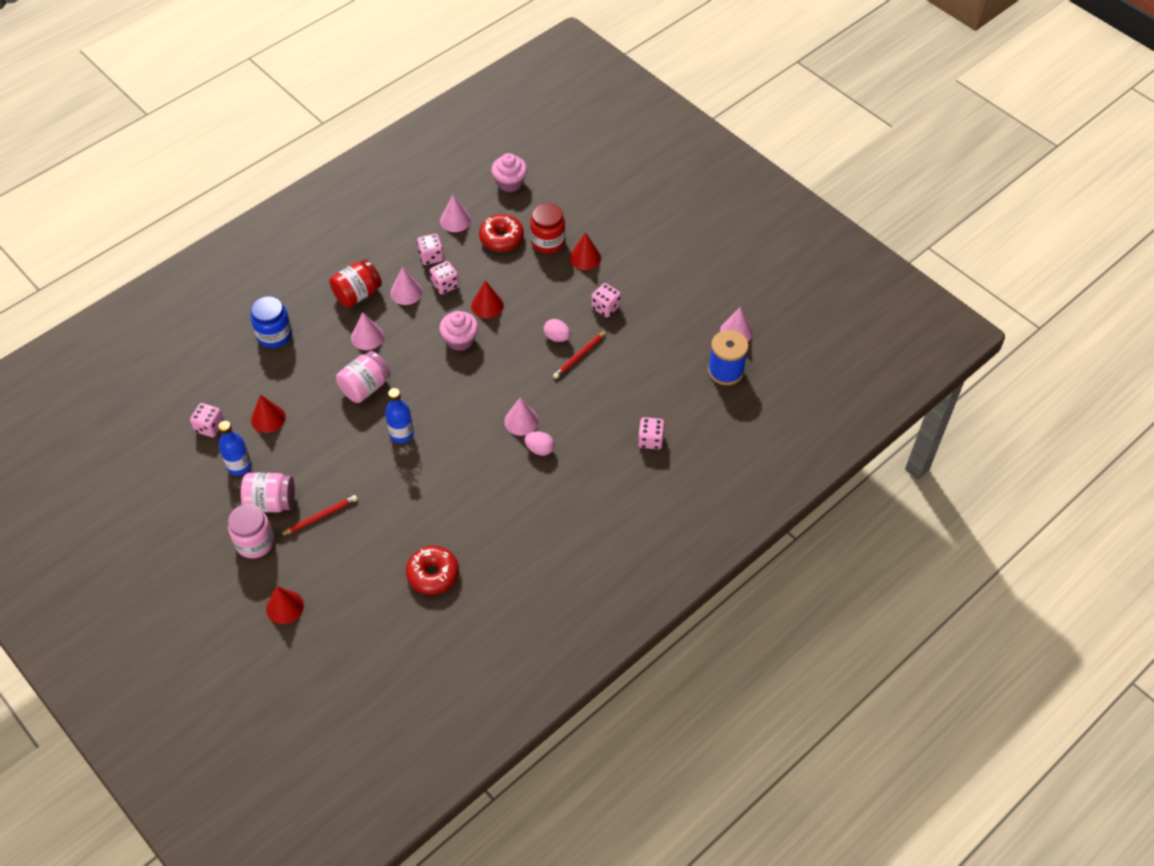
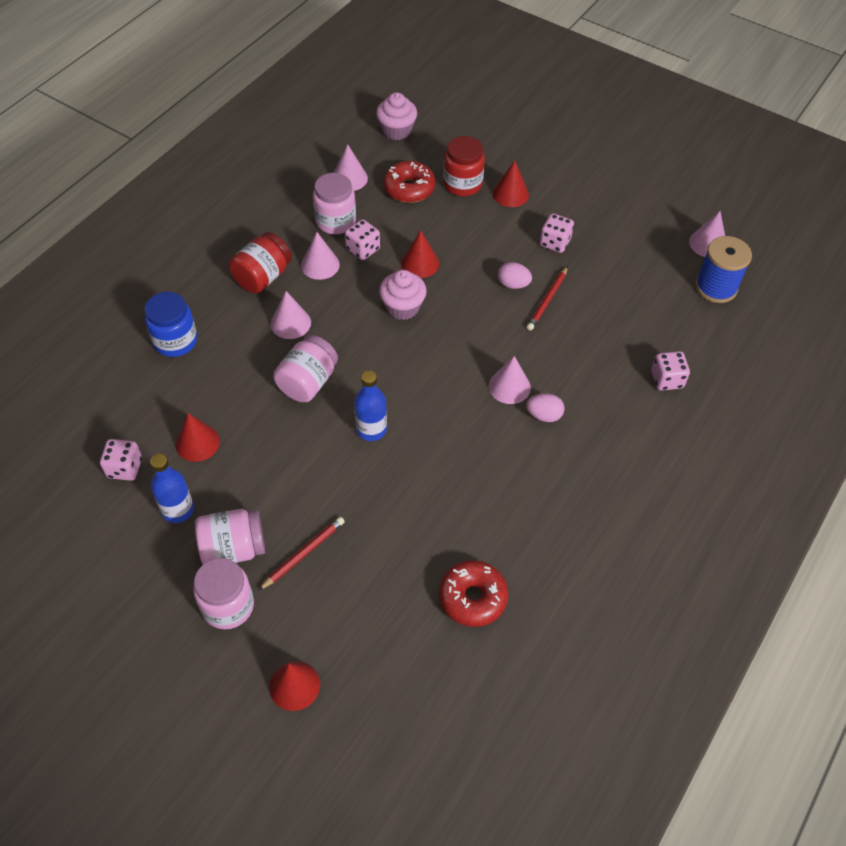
camera: 15 degrees left, 0 degrees up
pink dice [417,234,444,265] -> pink jar [313,173,356,234]

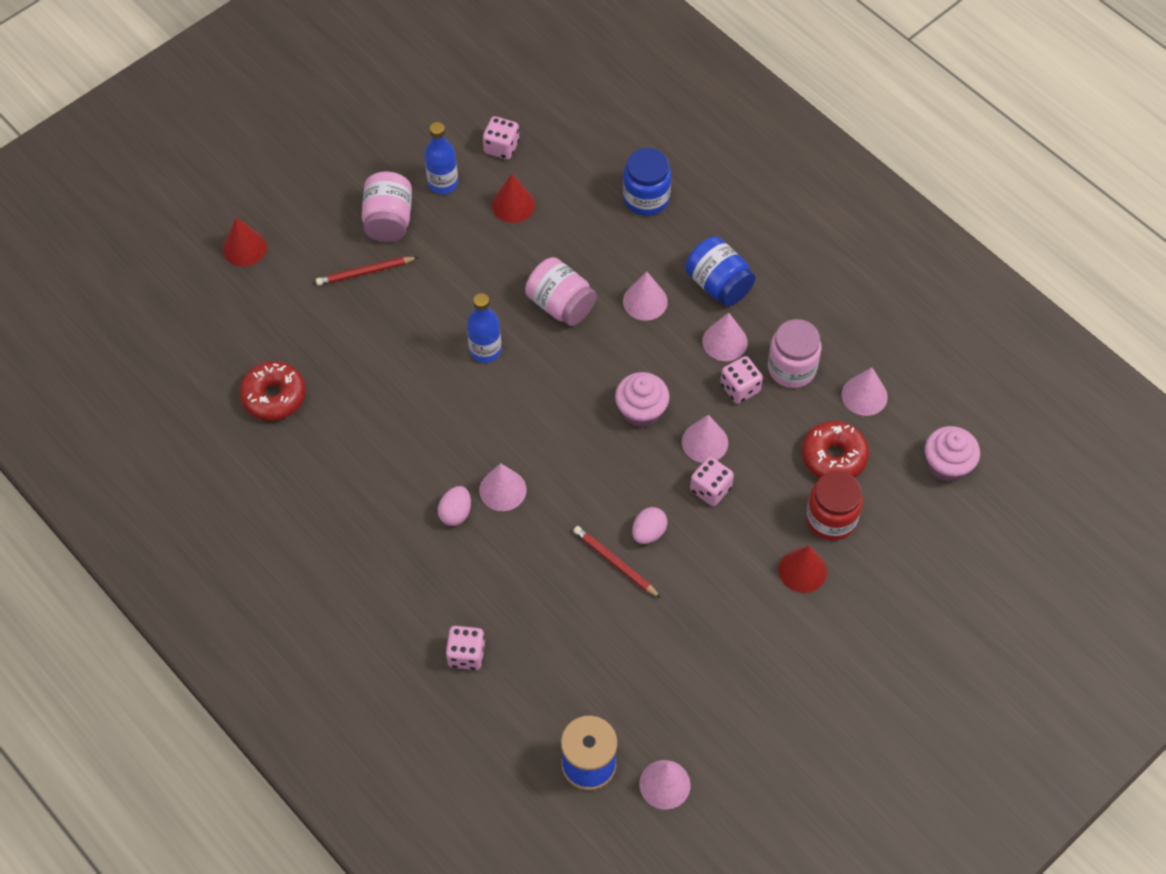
camera: 105 degrees right, 5 degrees up
pink jar [193,558,254,629] -> none
red jar [229,232,292,293] -> blue jar [685,236,756,306]
red pencil [258,517,345,591] -> red pencil turned 105 degrees clockwise [316,257,418,286]
red cone [401,230,439,278] -> pink cone [682,415,728,463]
pink dice [540,213,574,253] -> pink dice moved to [690,457,734,506]

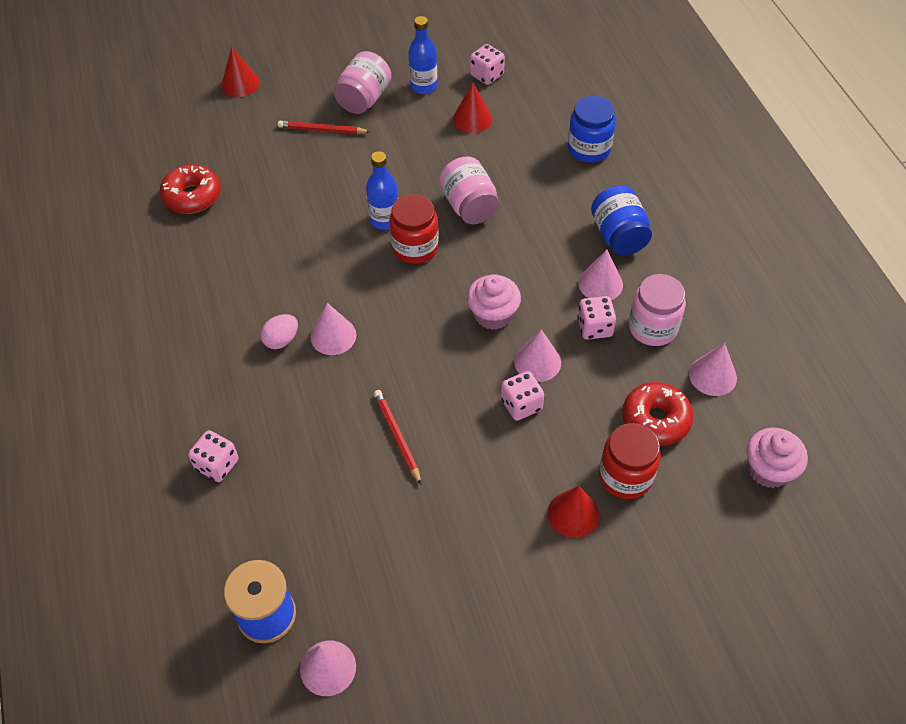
camera: 25 degrees right, 5 degrees down
pink cone [623,272,668,320] -> none
pink egg [632,507,668,544] -> none
none -> red jar [389,194,439,264]

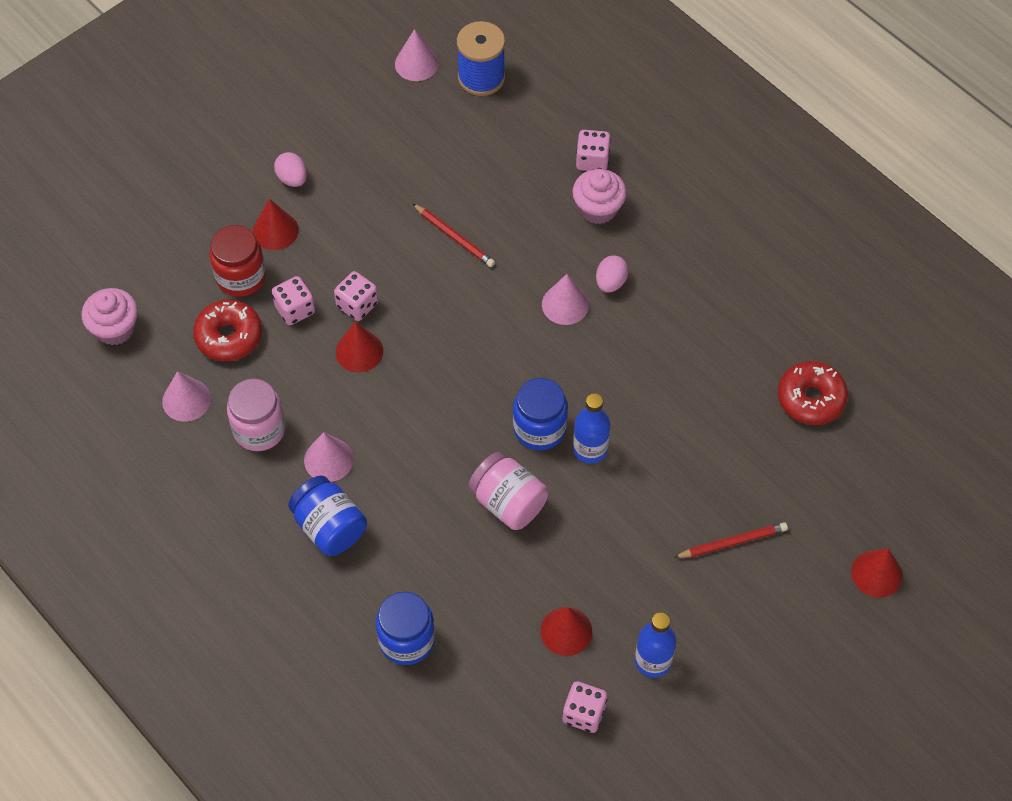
camera: 155 degrees right, 5 degrees up
pink jar [334,51,391,114] -> none
red jar [389,194,439,264] -> blue jar [513,378,568,450]
pink cupcake [467,274,521,330] -> pink cupcake moved to [572,169,627,224]
pink cone [514,329,561,382] -> red cone [335,322,383,372]
pink dice [577,296,617,340] -> pink dice moved to [272,276,315,325]
none -> pink egg [274,152,307,187]

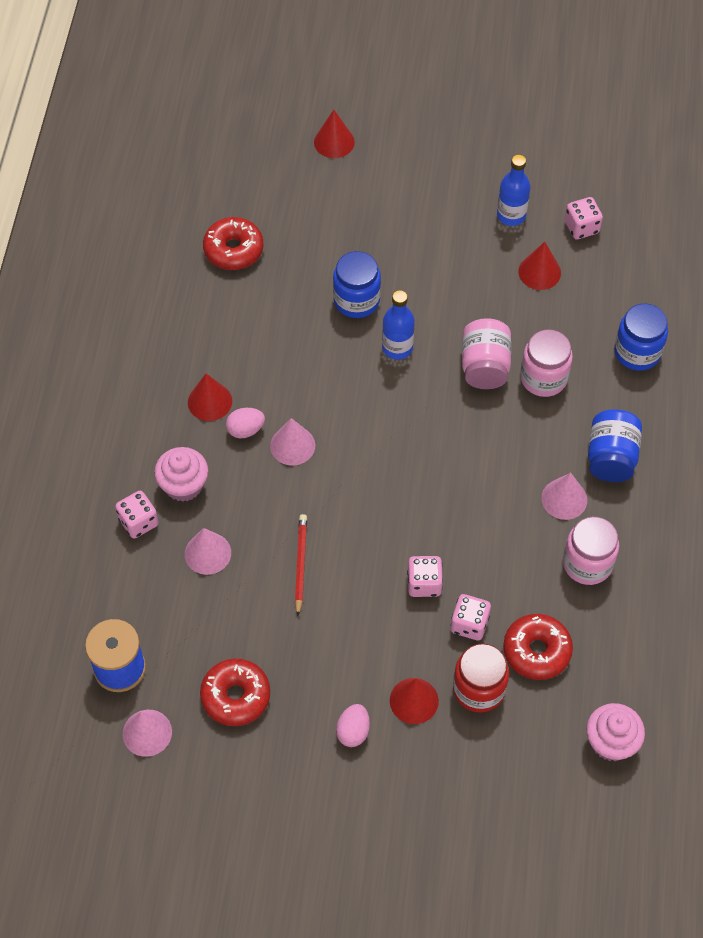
camera: 130 degrees left, 0 degrees up
pink cone [162,371,211,422] -> pink cone moved to [185,528,231,575]
red cone [335,322,383,372] -> red cone moved to [188,374,232,421]
blue jar [513,378,568,450] -> blue jar moved to [333,251,381,318]
red pencil [673,522,788,558] -> none
none -> red donut [200,659,270,726]
none -> pink jar [520,329,573,397]

